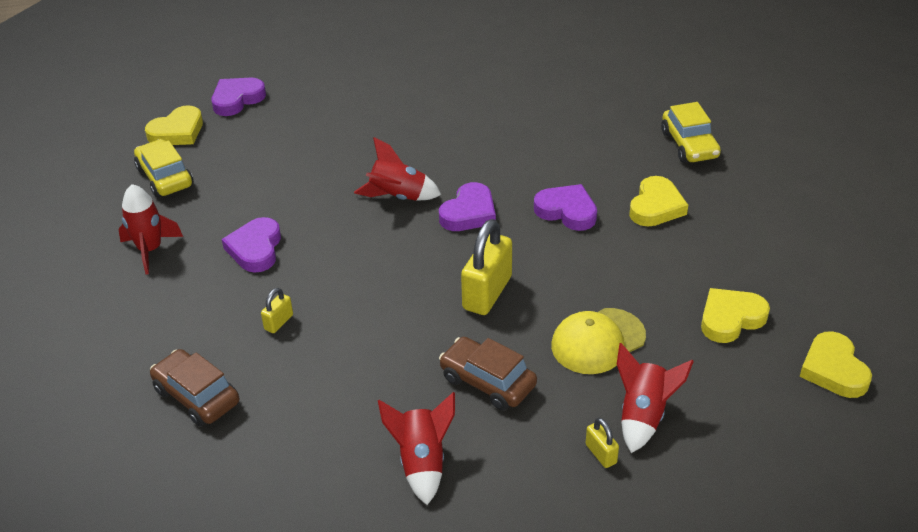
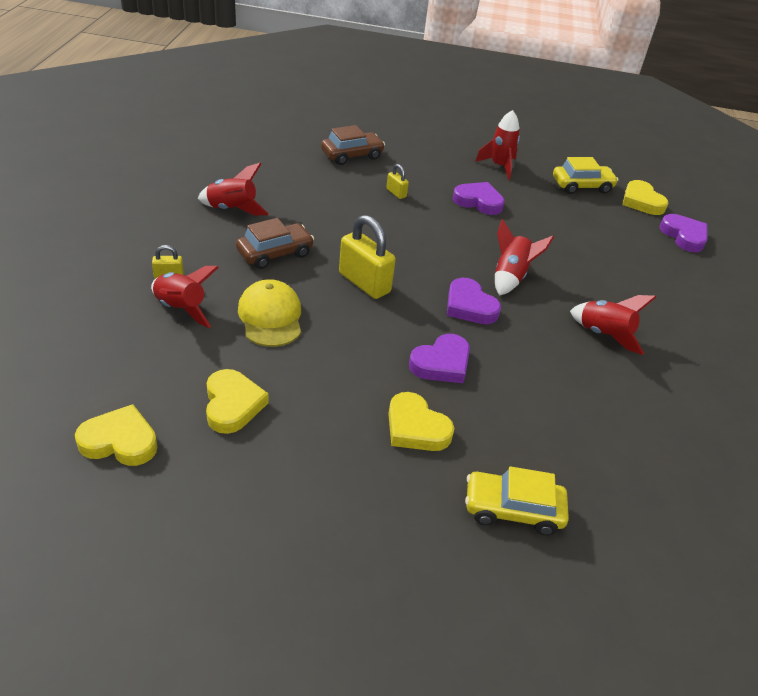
camera: 105 degrees right, 0 degrees up
none -> red rocket [570,295,656,355]

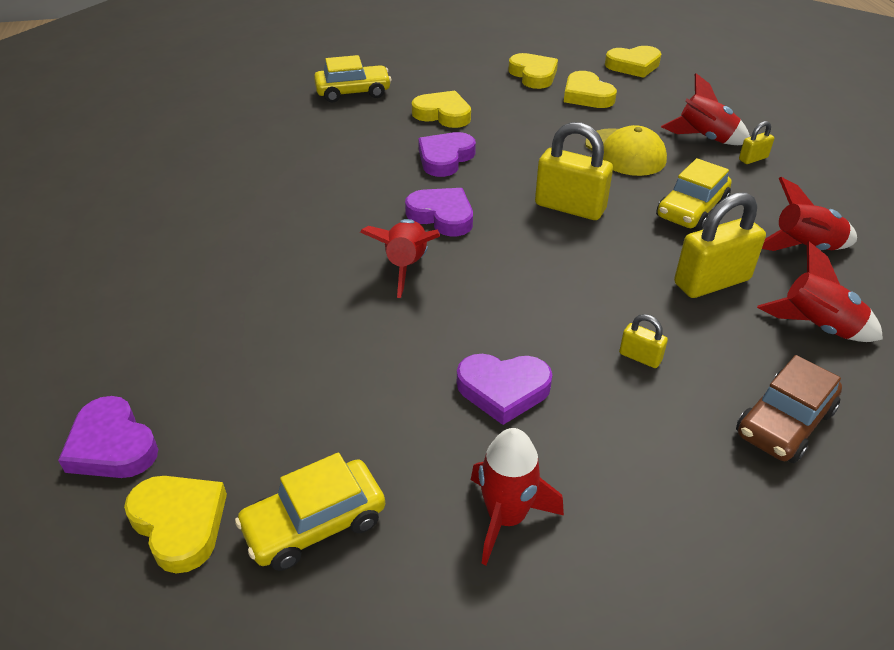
camera: 165 degrees right, 0 degrees up
brown car [236,218,314,269] -> yellow car [656,158,732,231]
red rocket [570,295,656,355] -> red rocket moved to [757,241,883,342]
none -> yellow heart [508,53,558,89]
none -> yellow padlock [674,192,766,298]

